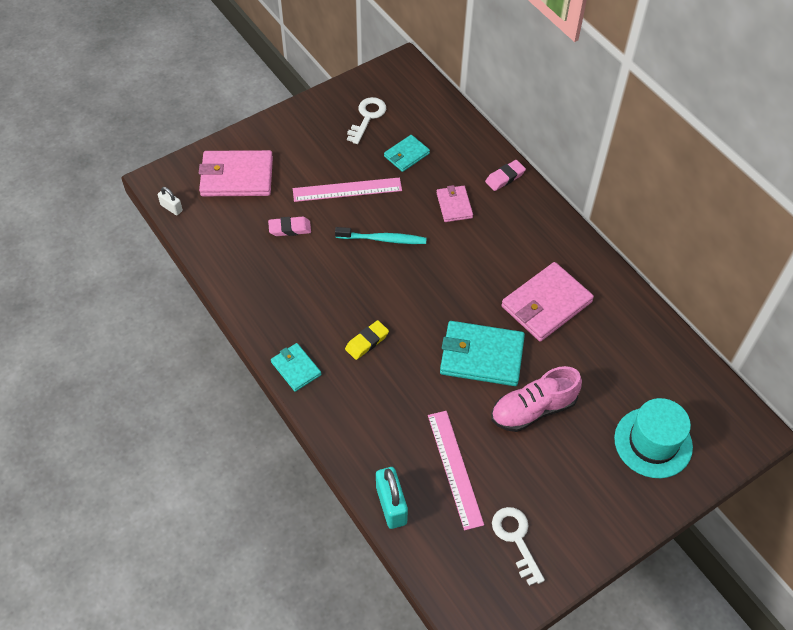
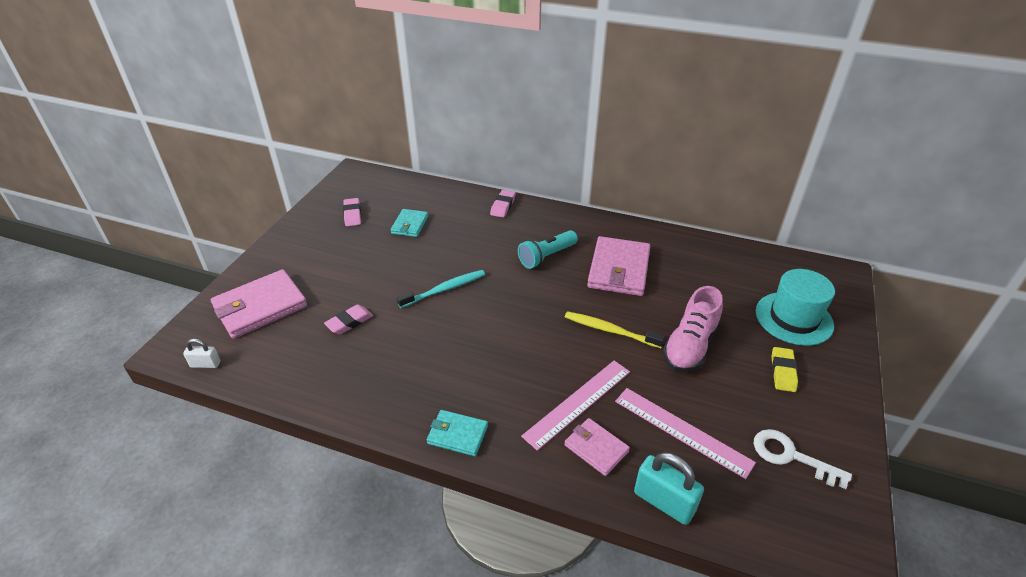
camera: 35 degrees left, 15 degrees down
pink ruler [293,178,402,202] -> pink ruler moved to [521,360,630,451]
yellow eraser [345,320,389,360] -> yellow eraser moved to [771,347,798,392]
white key [347,97,386,144] -> pink eraser [343,198,361,226]
pink wallet [437,185,473,222] -> pink wallet moved to [564,418,630,476]
turquoise wallet [440,321,525,386] -> yellow toothbrush [565,311,665,348]
none -> turquoise flashlight [518,230,578,269]

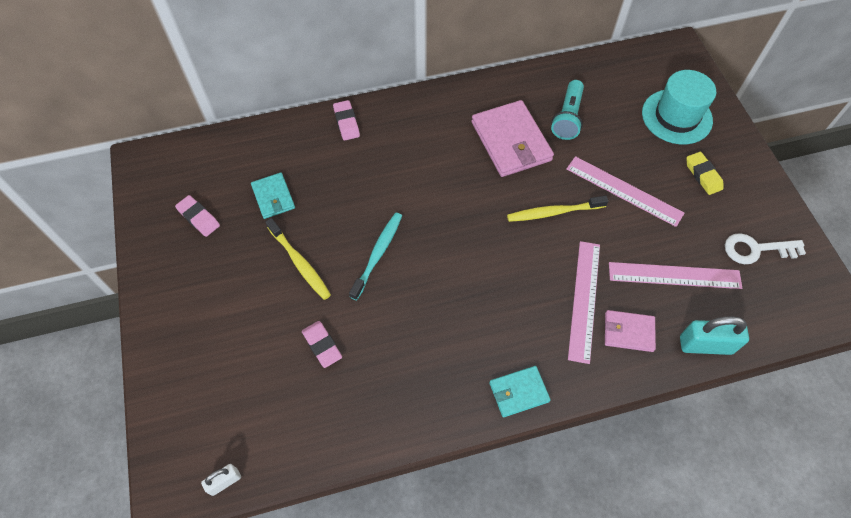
camera: 35 degrees left, 20 degrees up
pink wallet [211,269,307,339] -> none
pink eraser [324,305,373,334] -> pink eraser turned 45 degrees counterclockwise [302,321,342,368]
turquoise flashlight [518,230,578,269] -> turquoise flashlight moved to [551,80,584,140]
pink shoe [663,286,723,372] -> pink ruler [566,156,684,227]
none -> yellow toothbrush [266,218,331,300]

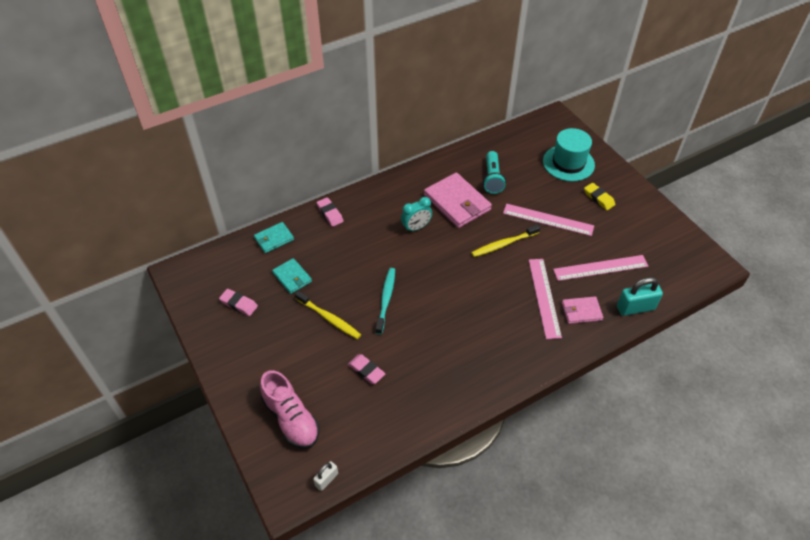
camera: 15 degrees left, 10 degrees down
turquoise wallet [489,366,551,417] -> turquoise wallet moved to [254,222,294,253]
white key [725,233,806,264] -> none
none -> pink shoe [260,370,319,449]
none -> turquoise clock [401,197,432,232]

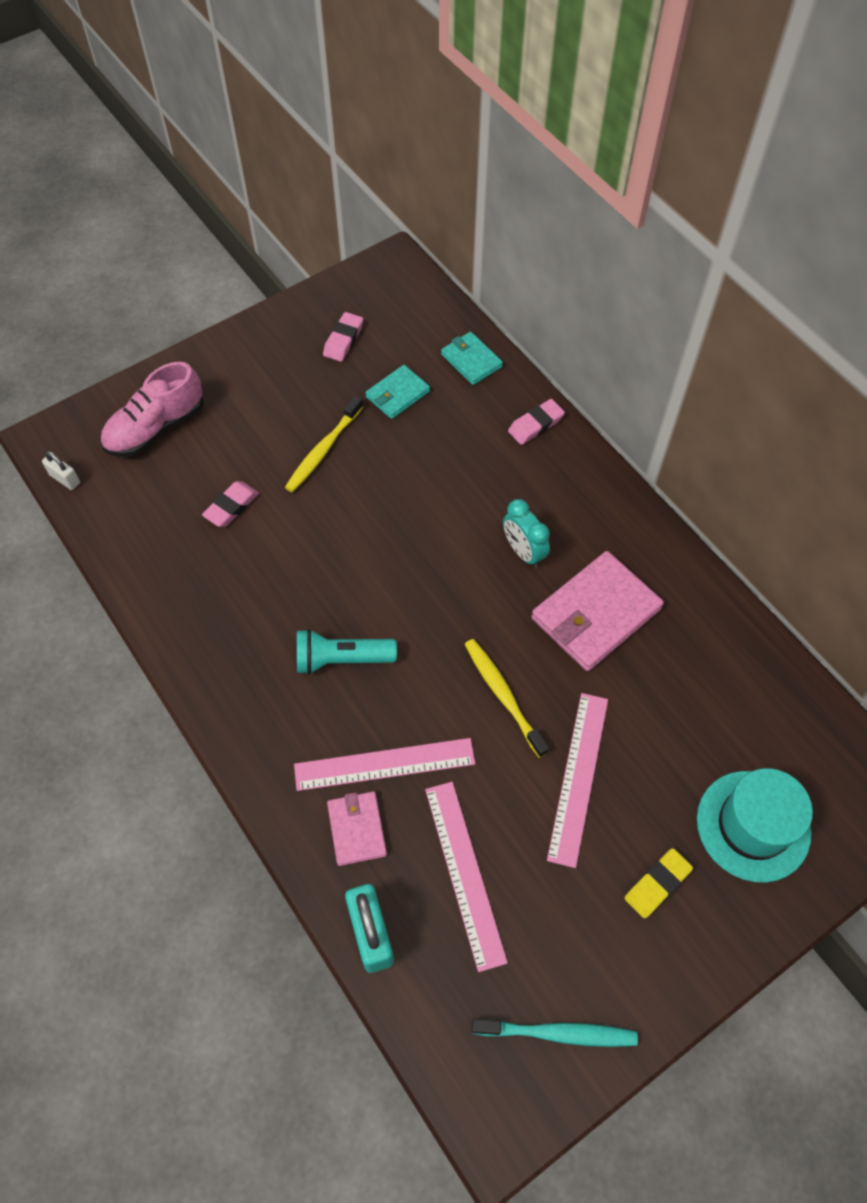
camera: 85 degrees right, 10 degrees up
turquoise toothbrush [376,268,395,335] -> turquoise toothbrush moved to [472,1019,638,1047]
turquoise flashlight [483,151,506,194] -> turquoise flashlight moved to [297,629,397,675]

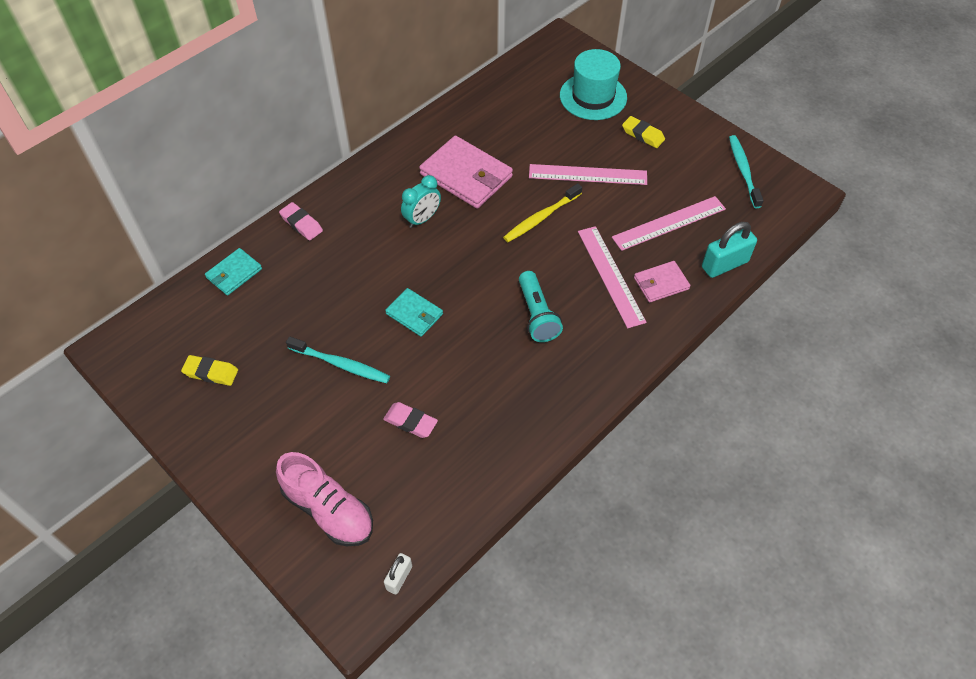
camera: 100 degrees left, 5 degrees down
yellow toothbrush [285,396,364,492] -> turquoise toothbrush [286,336,390,383]
pink eraser [323,312,363,362] -> yellow eraser [181,355,238,386]
turquoise wallet [365,365,430,419] -> turquoise wallet moved to [385,288,443,337]

